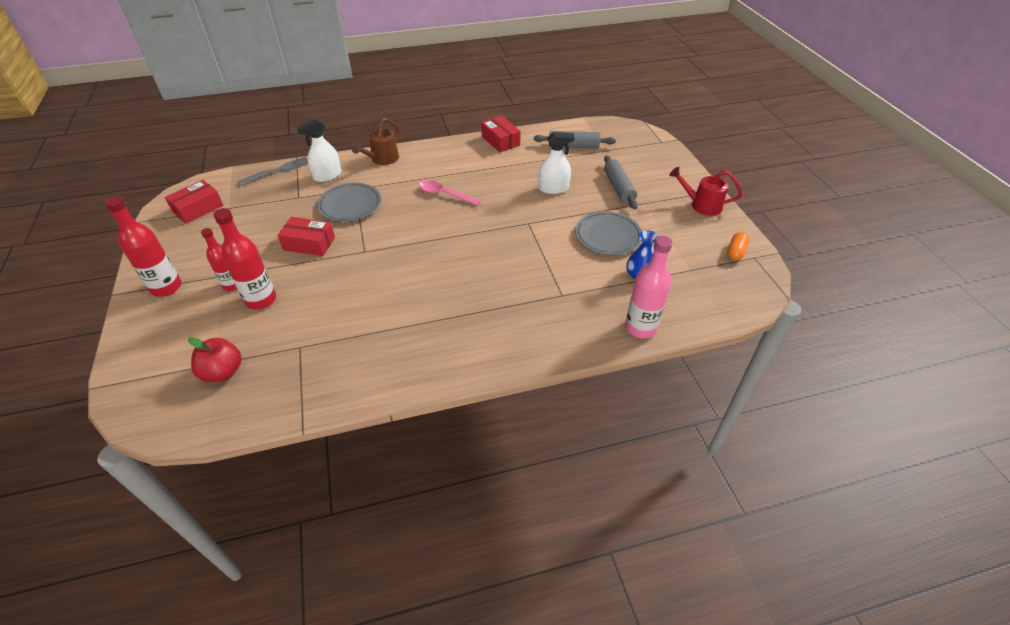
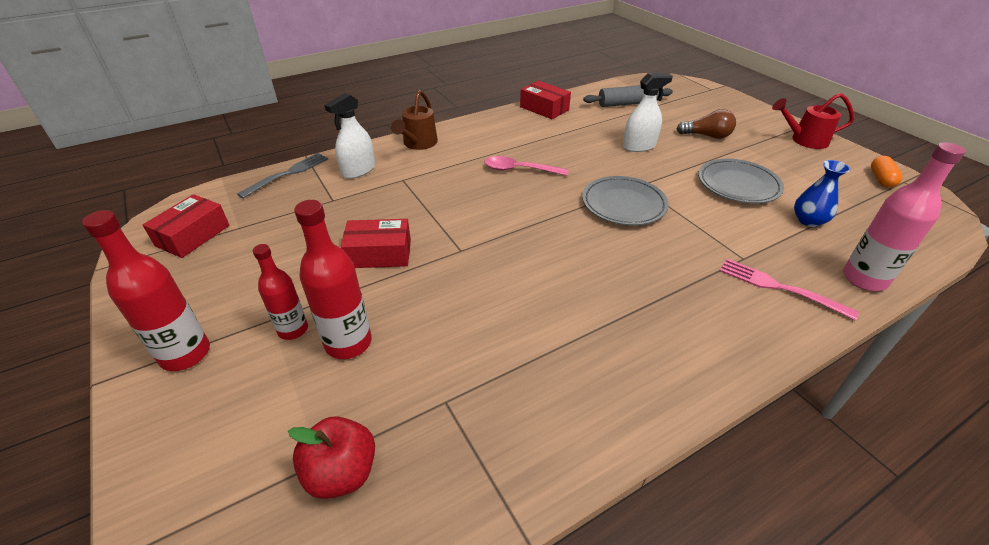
camera: 15 degrees left, 5 degrees down
grey plate [317,183,381,222] -> grey plate moved to [582,176,669,226]
grey rolling pin [604,155,638,209] -> brown light bulb [677,109,736,139]
none -> pink fork [720,259,859,321]

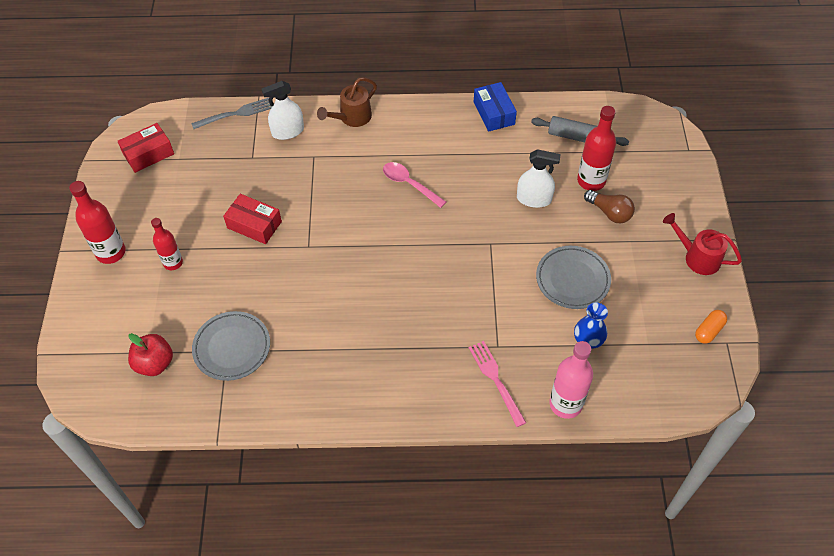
camera: 30 degrees right, 15 degrees up
red bottle [294,200,372,359] -> red bottle moved to [577,106,616,191]
red box [520,81,571,119] -> blue box [474,82,517,132]
grey plate [582,176,669,226] -> grey plate moved to [192,311,270,381]

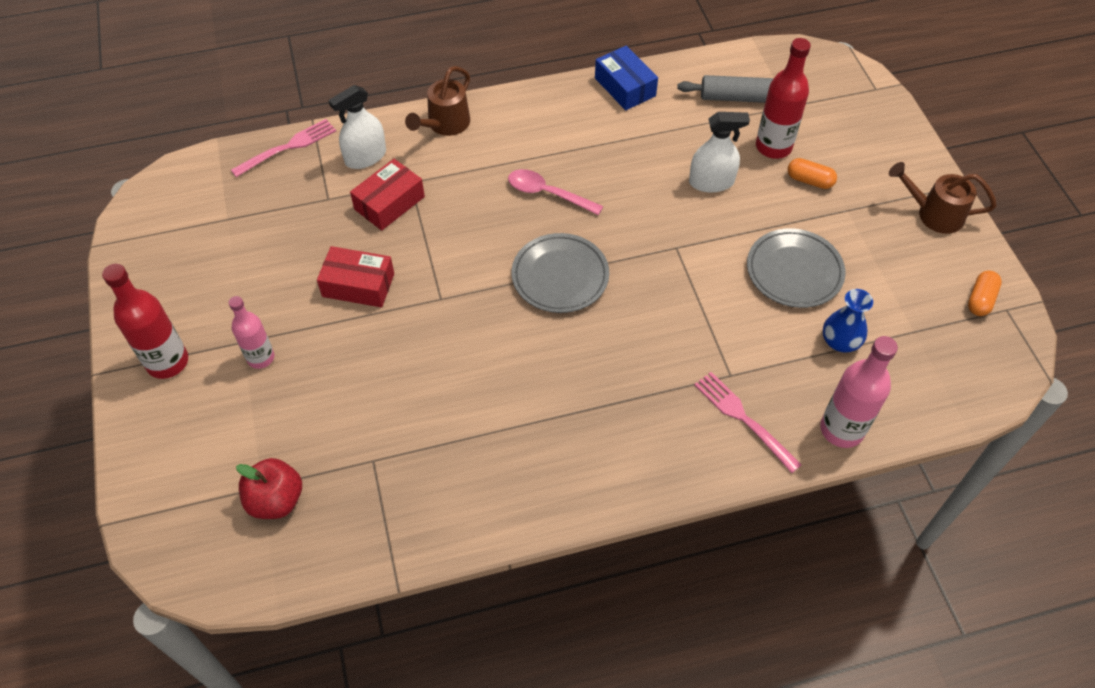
camera: 15 degrees left, 0 degrees up
red box [117,123,174,173] -> red box moved to [350,159,425,231]
red bottle [151,218,183,270] -> pink bottle [229,296,274,369]
grey fork [191,98,272,129] -> pink fork [231,119,336,177]
grey plate [192,311,270,381] -> grey plate moved to [512,233,609,313]
brown light bulb [584,190,635,223] -> orange capsule [788,158,837,189]
red watering can [663,213,742,275] -> brown watering can [889,162,997,234]

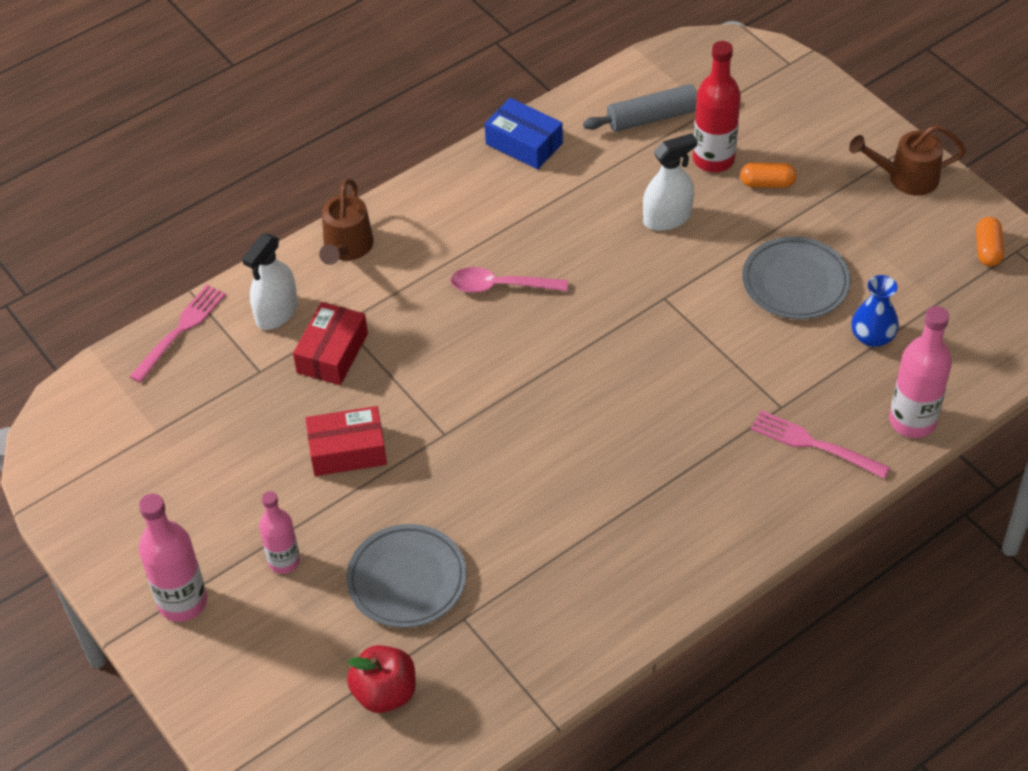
camera: 20 degrees left, 5 degrees down
red bottle [102,264,188,379] -> pink bottle [139,494,207,622]
grey plate [512,233,609,313] -> grey plate moved to [346,524,467,628]

